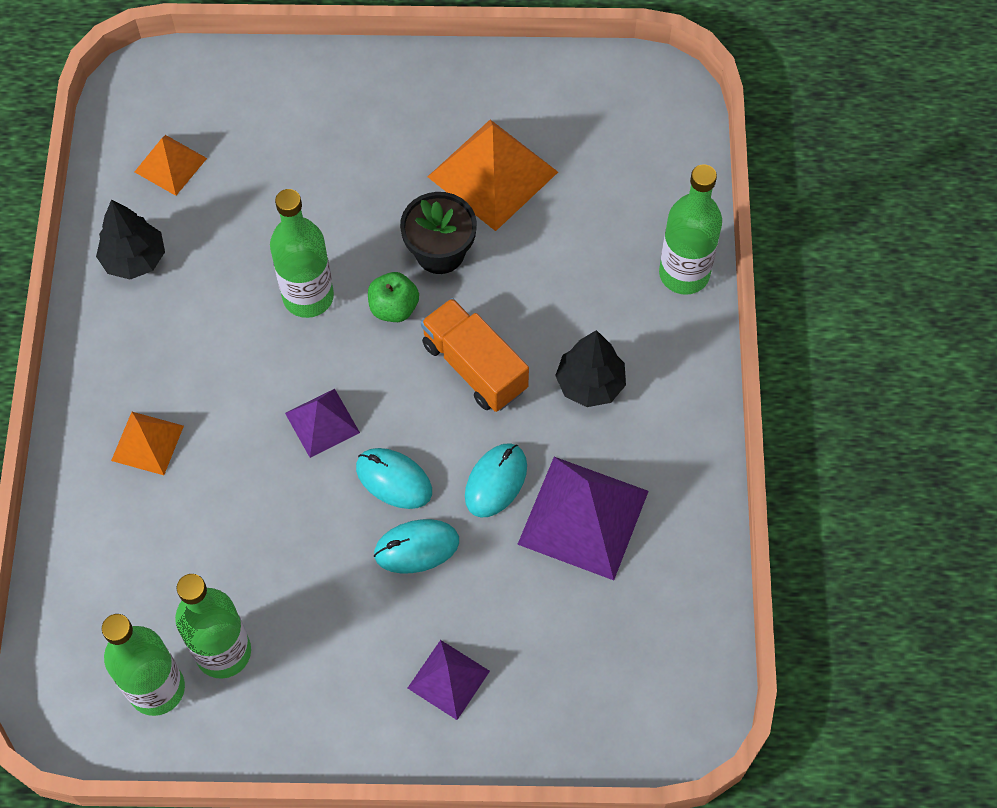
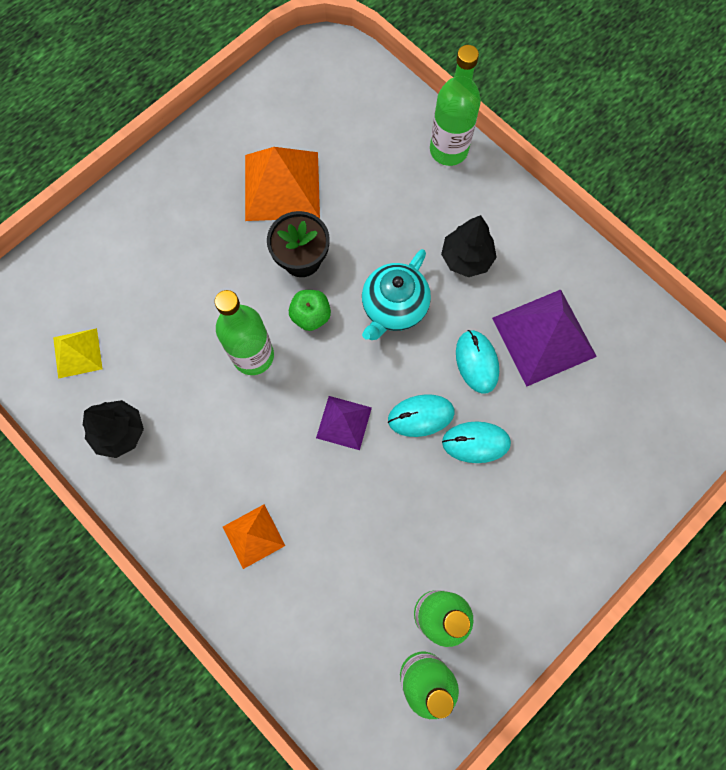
camera: 45 degrees left, 10 degrees up
orange pyramid [135,135,207,196] -> yellow pyramid [53,328,102,379]
turquoise mouse [374,519,459,573] -> turquoise mouse turned 60 degrees clockwise [442,421,511,463]
purple pyramid [408,640,490,720] -> none
orange truck [421,298,529,412] -> turquoise teapot [362,249,431,340]

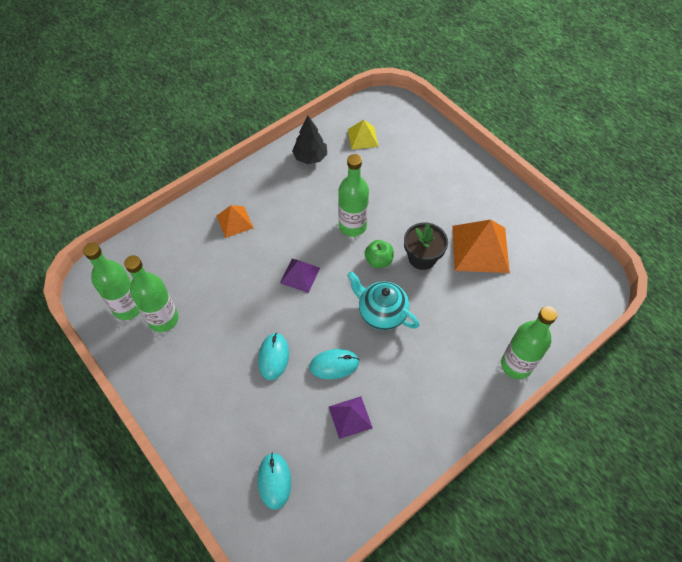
camera: 95 degrees right, 15 degrees down
turquoise mouse [388,394,455,437] -> turquoise mouse moved to [258,452,291,510]
black tree [441,215,497,277] -> none
purple pyramid [492,289,597,387] -> purple pyramid [329,396,373,439], size x0.56

